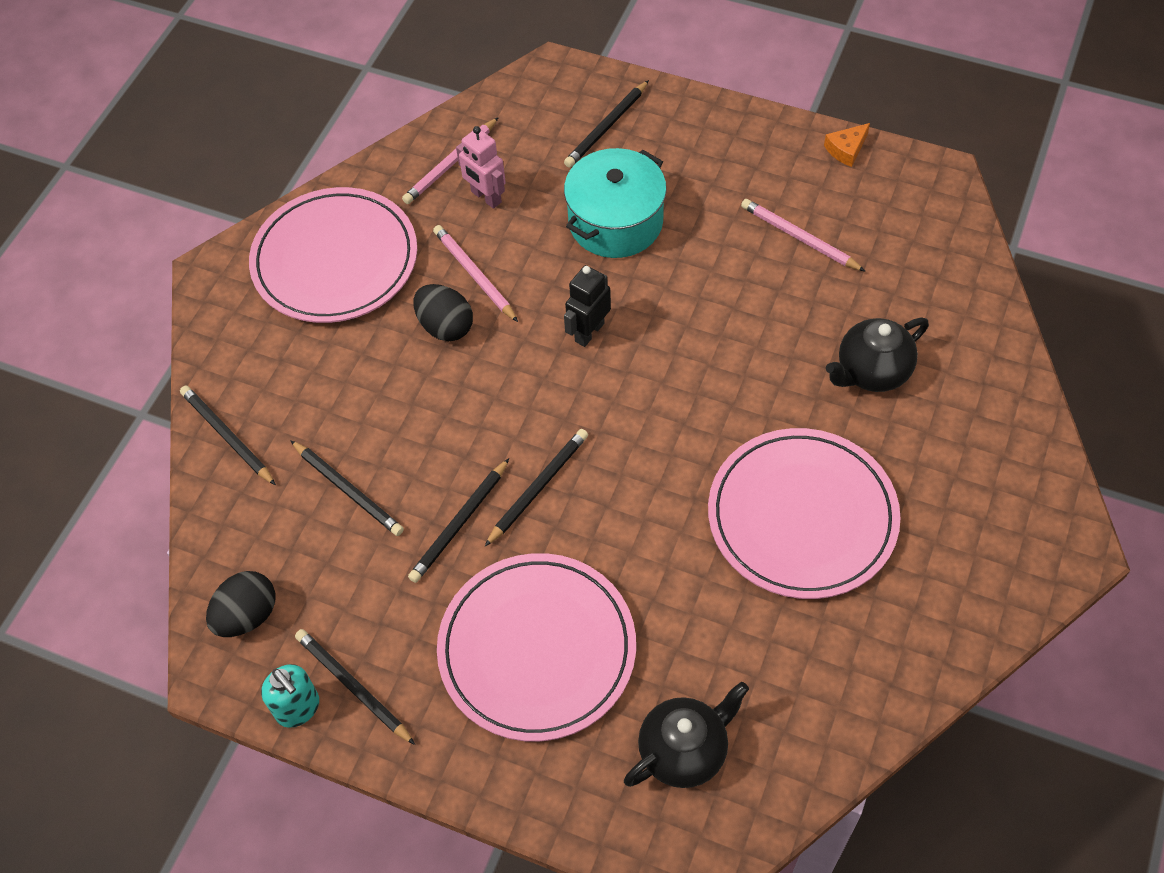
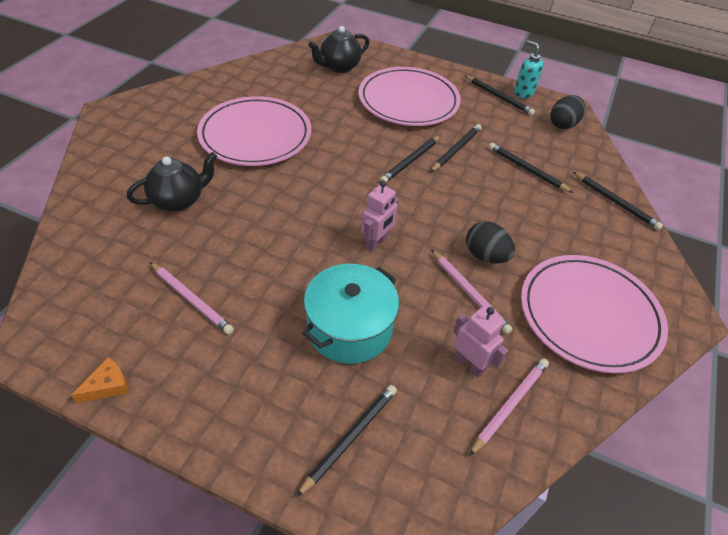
camera: 175 degrees right, 10 degrees down
black robot [564,265,611,347] -> pink robot [361,181,399,252]

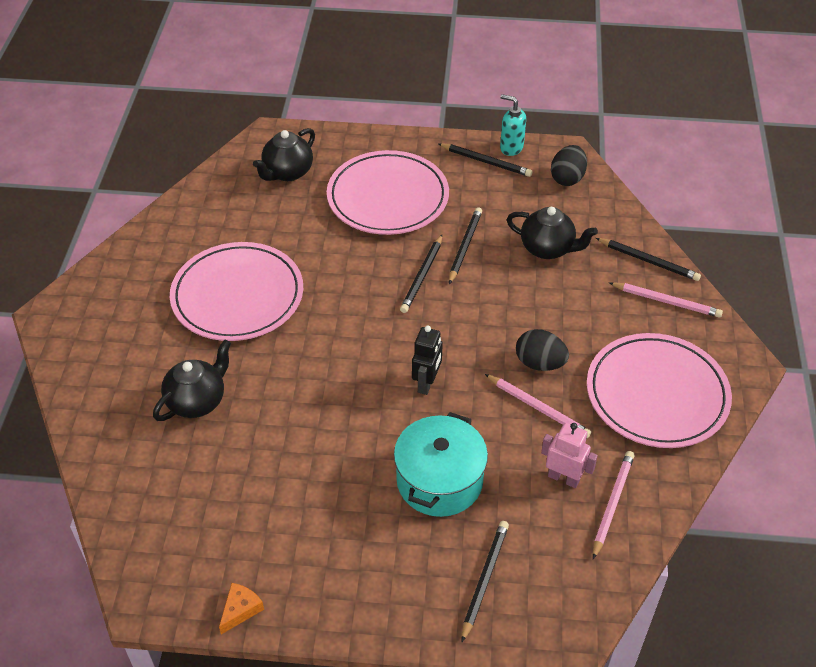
camera: 15 degrees left, 0 degrees up
pink pencil [150,262,234,335] -> pink pencil moved to [609,282,723,318]
pink robot [361,181,399,252] -> black robot [412,326,443,395]
black pencil [489,143,573,193] -> black teapot [507,207,598,259]

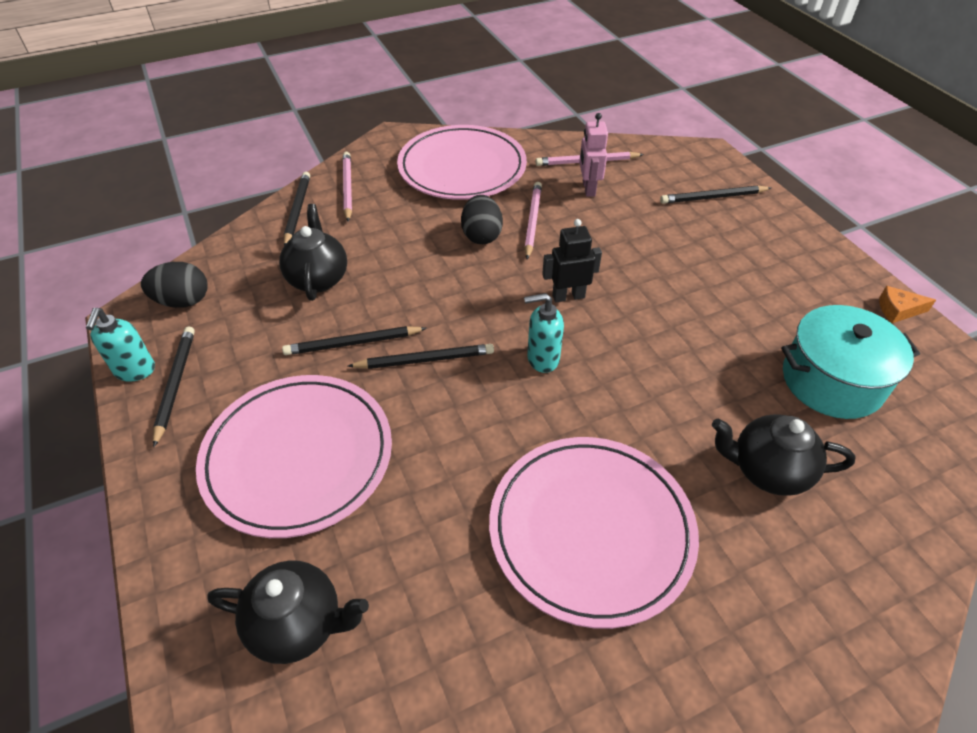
camera: 120 degrees left, 0 degrees up
turquoise pot [394,412,488,517] -> turquoise pot moved to [781,305,920,419]
none -> turquoise soap dispenser [524,293,564,373]

